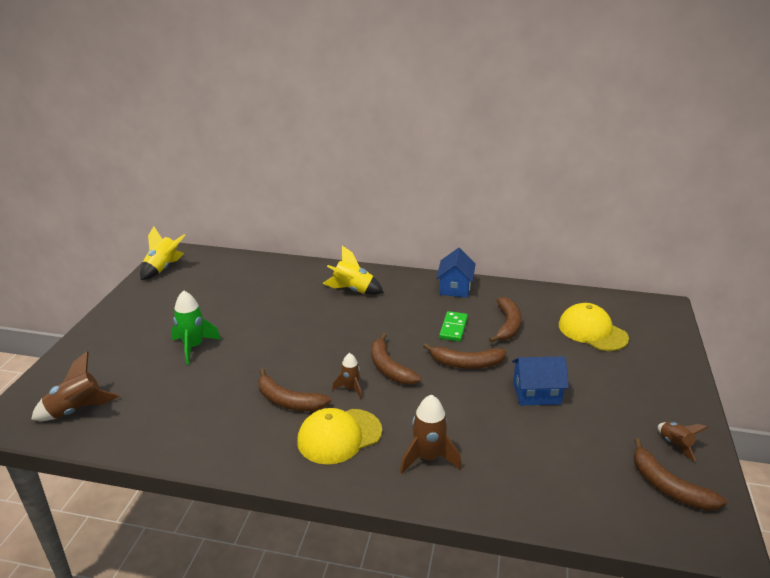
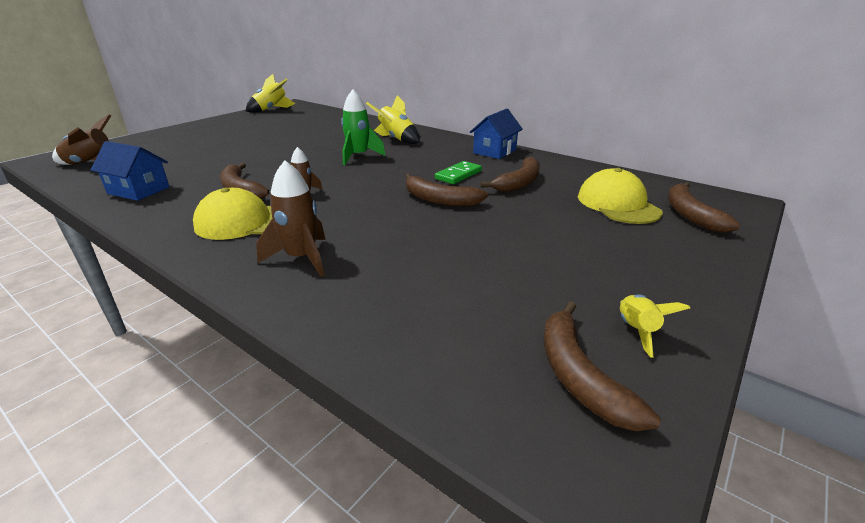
camera: 25 degrees right, 0 degrees up
green rocket [171,290,221,365] -> green rocket moved to [341,90,386,165]
brown banana [371,333,421,385] -> brown banana moved to [668,182,741,233]
blue house [512,356,569,405] -> blue house moved to [90,141,169,201]
brown rocket [658,422,709,462] -> yellow rocket [620,294,690,358]

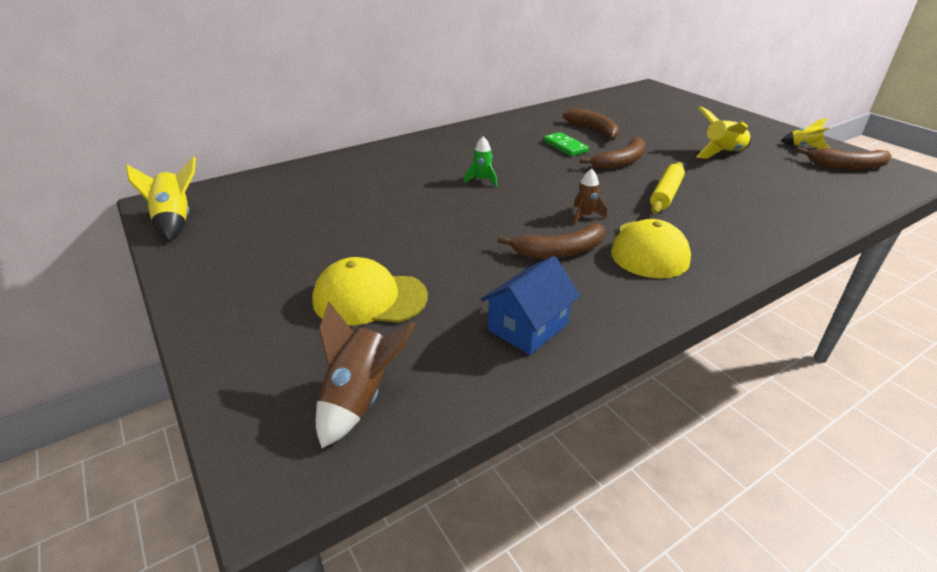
camera: 70 degrees left, 5 degrees up
brown rocket [256,160,326,277] -> none
green rocket [341,90,386,165] -> green rocket [464,136,497,187], size x0.61
yellow rocket [366,95,420,144] -> yellow rocket moved to [696,106,751,159]
blue house [470,108,523,159] -> none
yellow cap [578,168,663,224] -> yellow cap moved to [312,257,428,326]
brown banana [668,182,741,233] -> none
none -> yellow rolling pin [650,162,685,214]

